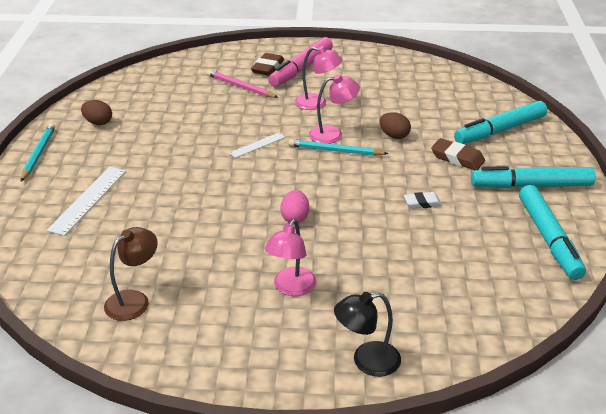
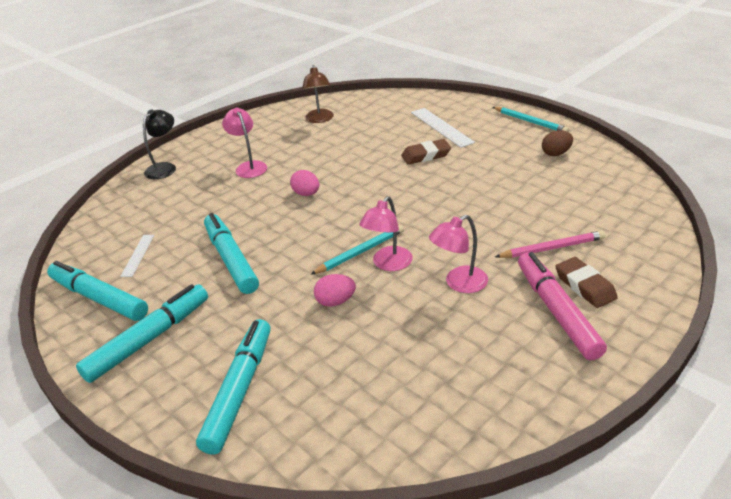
camera: 135 degrees right, 0 degrees up
white ruler [229,133,285,158] -> white ruler moved to [120,235,154,277]
brown egg [379,112,411,139] -> pink egg [314,274,356,307]
white eraser [404,192,442,209] -> turquoise marker [204,213,259,294]
brown eraser [431,138,485,170] -> brown eraser moved to [401,139,451,165]

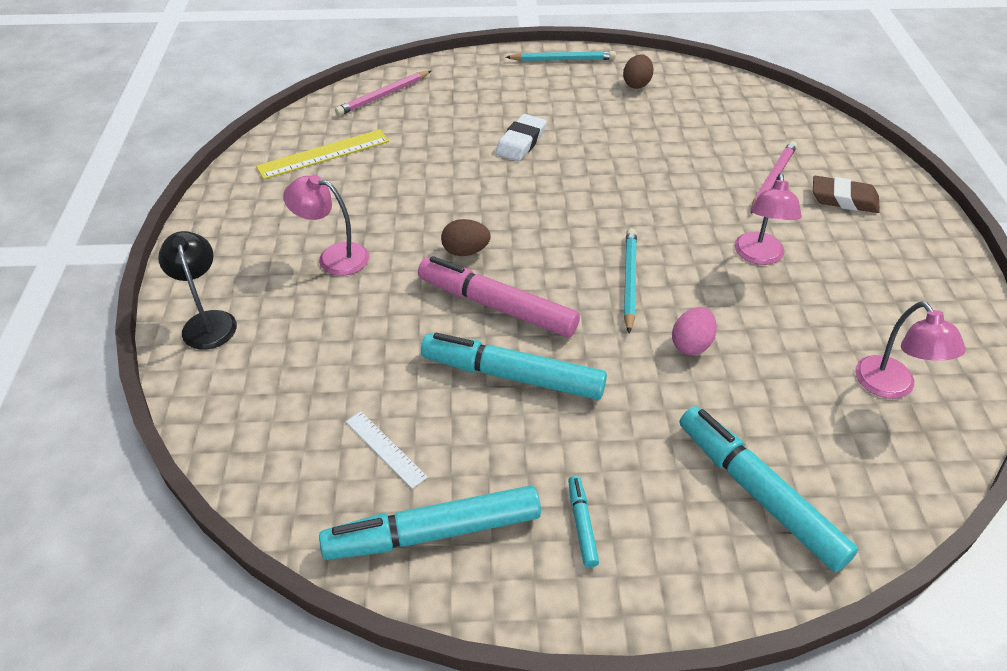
camera: 50 degrees left, 10 degrees up
turquoise marker [76,284,208,383] -> turquoise marker [568,476,599,568], size x0.46
pink egg [290,170,319,196] -> brown egg [441,219,491,256]
brown lamp [302,65,334,123] -> yellow ruler [256,129,389,179]
pink lamp [359,196,413,271] -> pink lamp moved to [855,301,966,399]
brown eraser [401,139,451,165] -> white eraser [496,114,547,161]
white ruler [411,108,475,148] -> none
pink marker [518,252,607,361] -> pink marker moved to [418,256,580,337]
none -> pink pencil [335,71,431,116]

